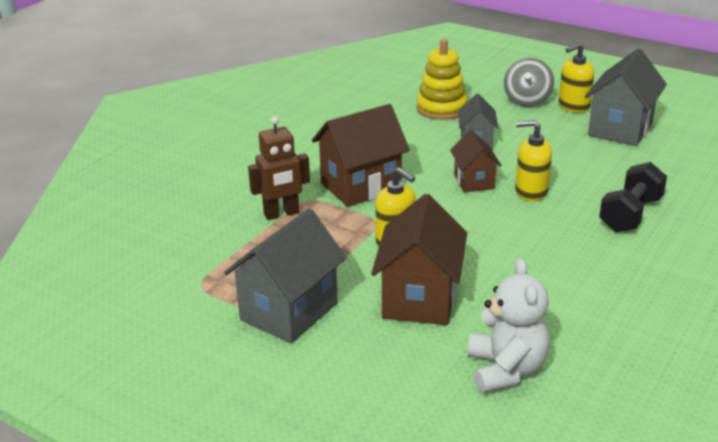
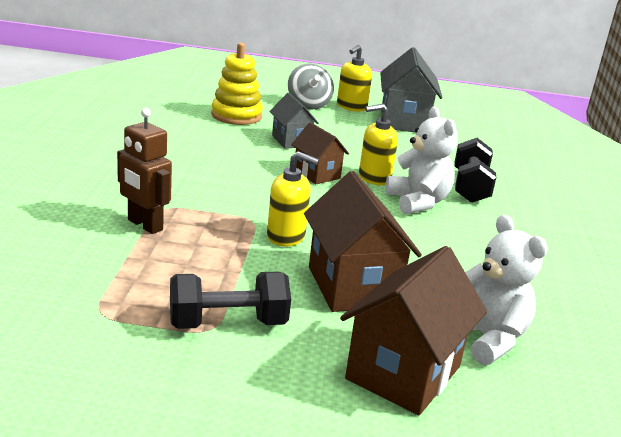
camera: 30 degrees left, 5 degrees down
grey house [224,208,347,343] -> black dumbbell [170,272,291,329]
brown robot [248,116,310,220] -> brown robot turned 90 degrees clockwise [117,108,172,234]
brown house [312,104,410,207] -> brown house moved to [340,246,487,415]
none -> white teddy bear [385,107,458,214]

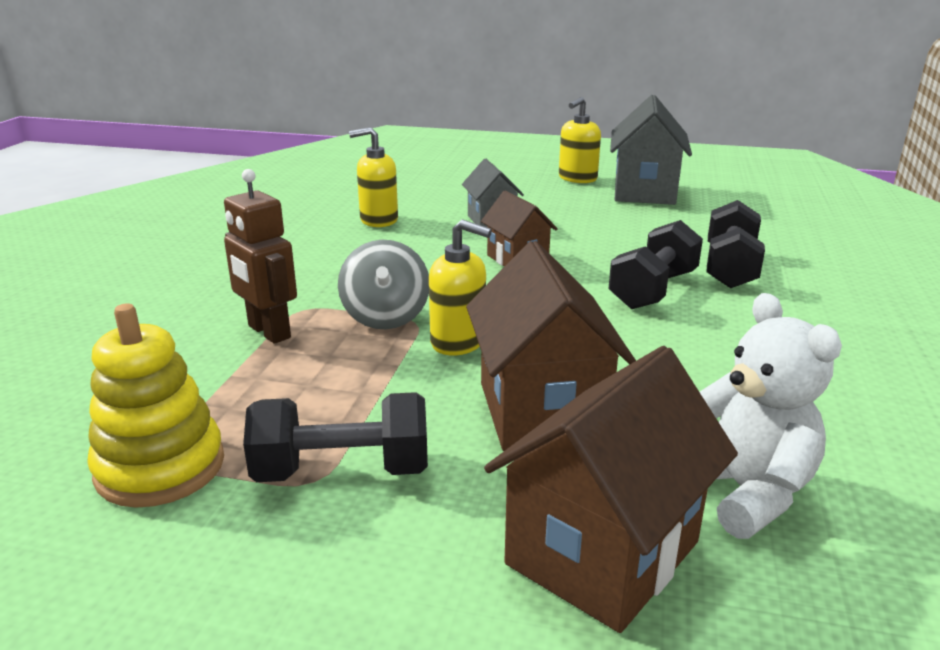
camera: 10 degrees right, 0 degrees up
yellow stacking toy [211,43,263,125] -> yellow stacking toy moved to [87,303,224,508]
grey spinning top [288,63,334,109] -> grey spinning top moved to [338,240,429,329]
yellow soap dispenser [359,104,398,185] -> yellow soap dispenser moved to [349,127,398,227]
white teddy bear [385,107,458,214] -> black dumbbell [608,220,703,309]

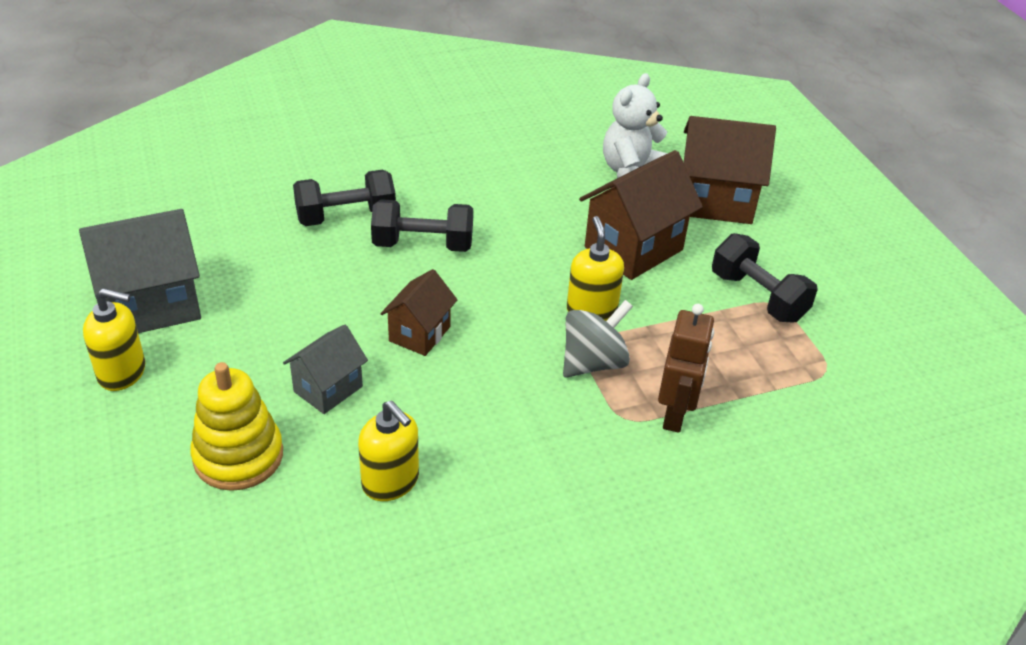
camera: 125 degrees left, 15 degrees up
yellow stacking toy [87,303,224,508] -> yellow stacking toy moved to [190,362,283,491]

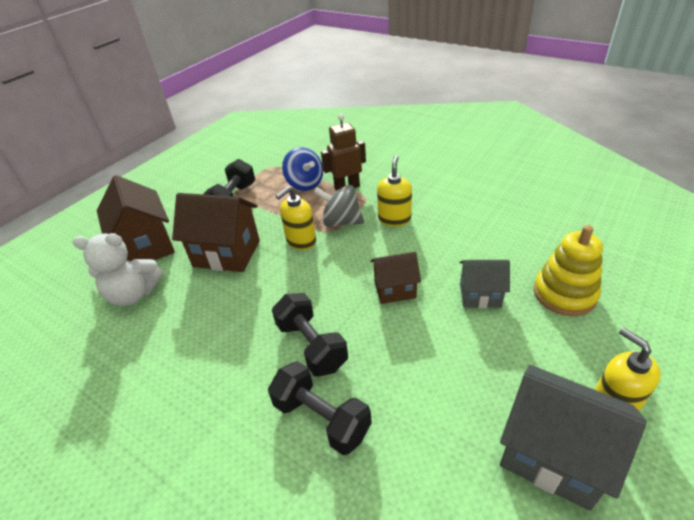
camera: 120 degrees left, 0 degrees up
yellow soap dispenser [358,400,419,501] -> yellow soap dispenser moved to [377,155,412,226]
none -> blue spinning top [282,147,323,191]

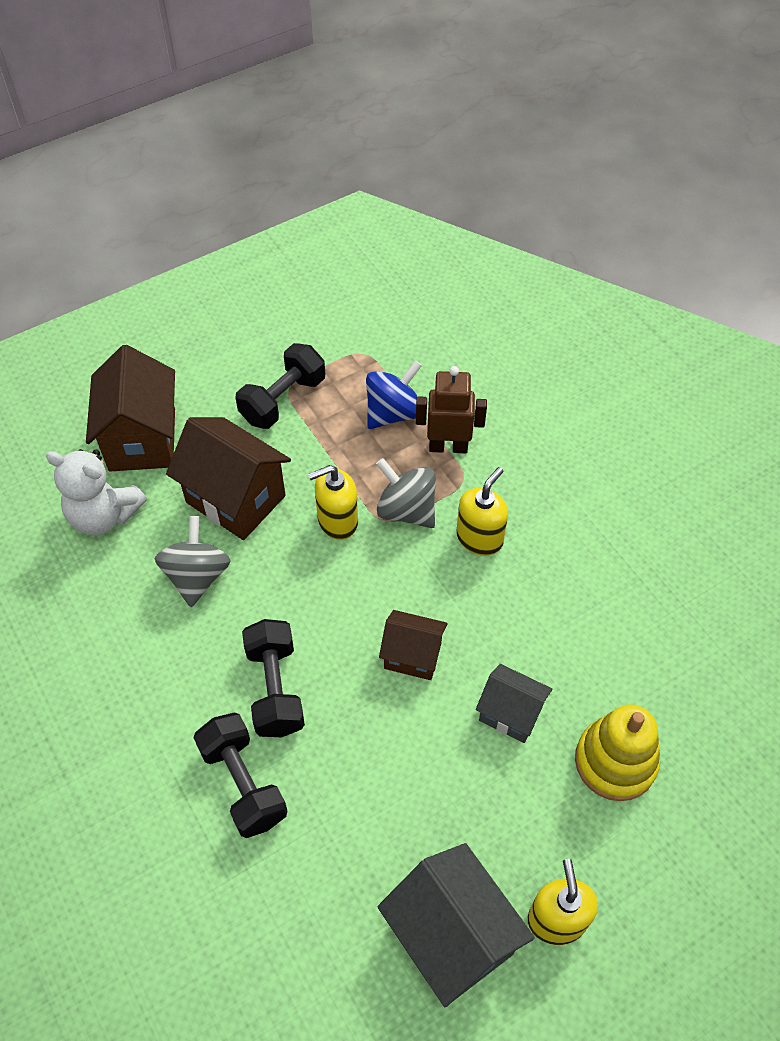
camera: 20 degrees right, 15 degrees up
blue spinning top [282,147,323,191] -> blue spinning top turned 120 degrees counterclockwise [366,360,422,429]
none -> grey spinning top [155,516,231,607]

